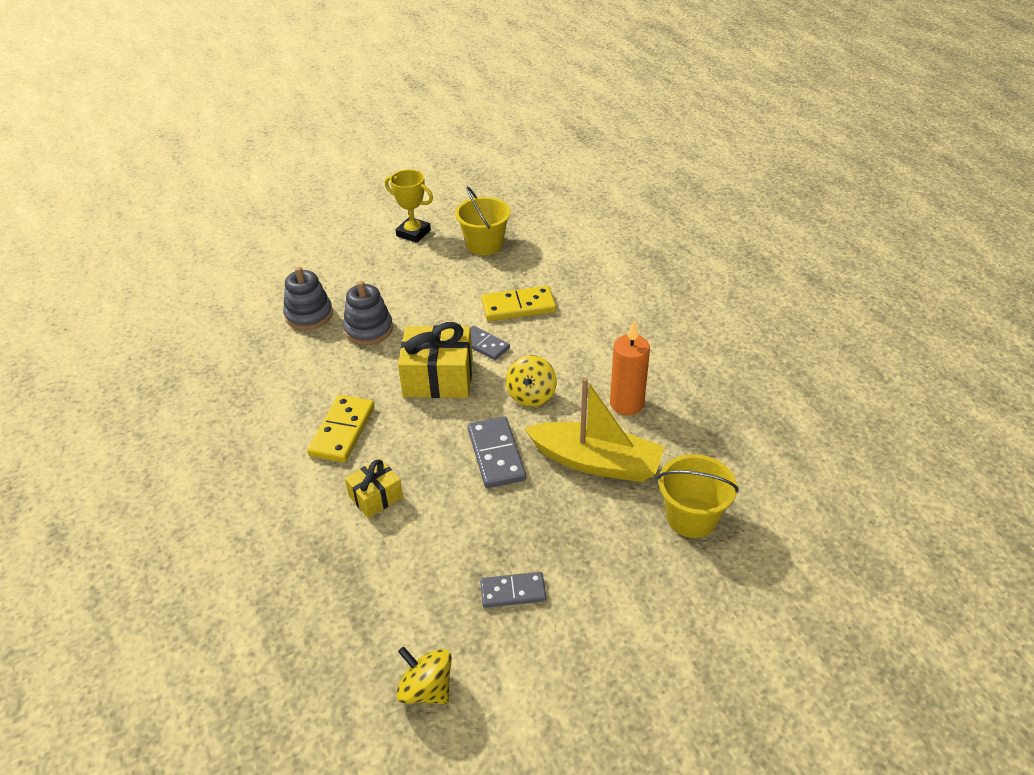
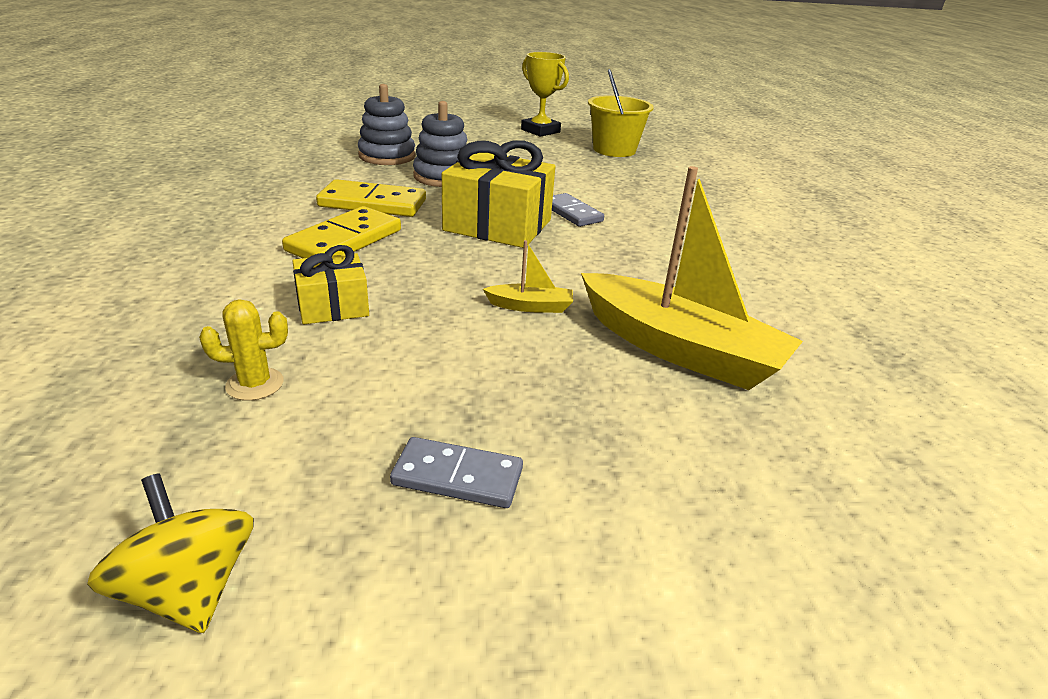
camera: 15 degrees right, 10 degrees down
grey domino [468,417,526,488] -> yellow boat [483,240,573,313]
yellow domino [481,286,556,321] -> yellow domino moved to [316,179,426,217]
yellow spinning top [506,355,557,407] -> none
orange candle [610,321,650,415] -> none
yellow bucket [657,454,738,538] -> none
none -> yellow cactus [199,299,288,401]

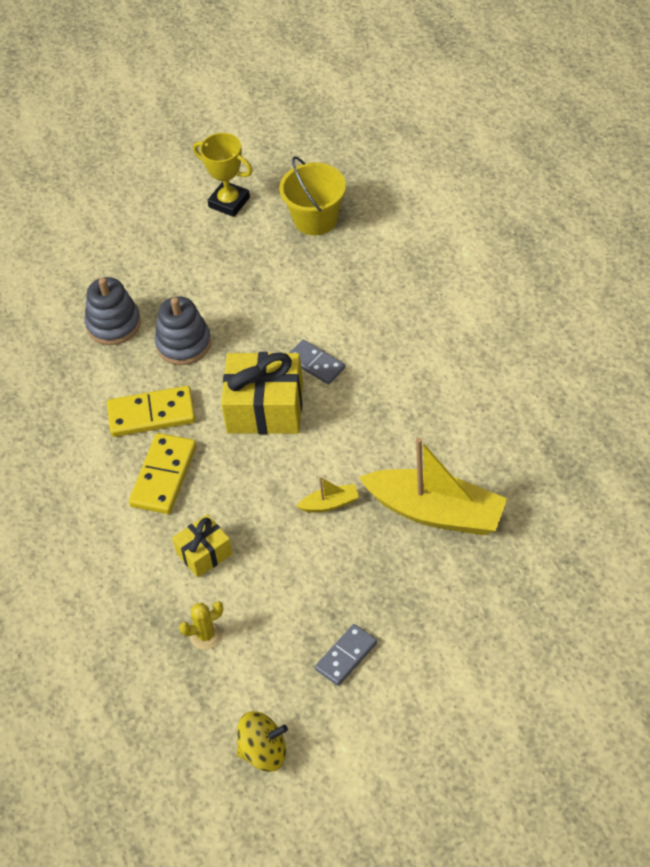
camera: 10 degrees left, 20 degrees up
yellow spinning top [87,473,254,633] -> yellow spinning top turned 135 degrees clockwise [237,711,288,772]
grey domino [390,437,523,508] -> grey domino turned 45 degrees counterclockwise [315,624,377,686]

